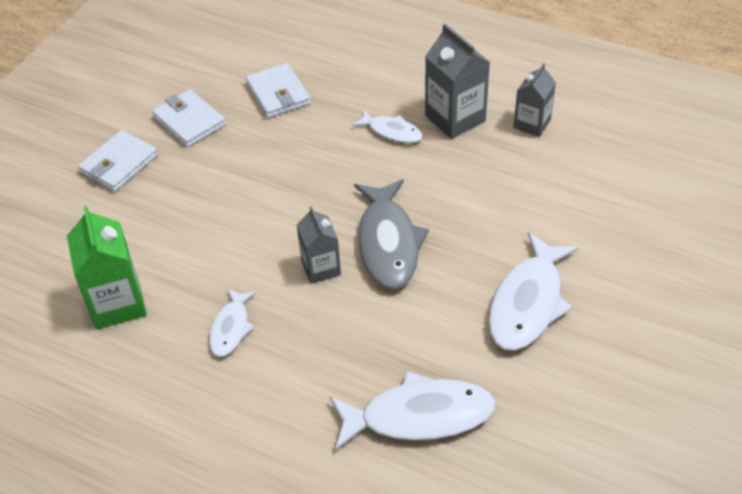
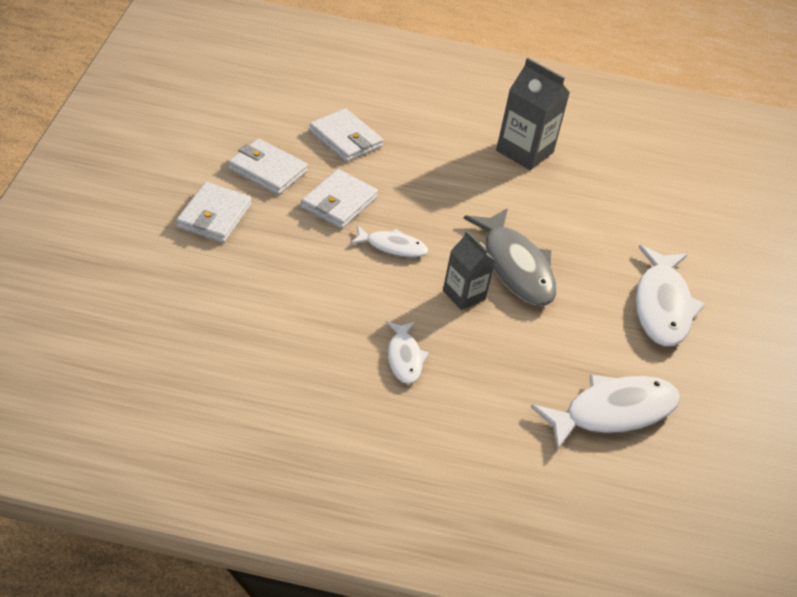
camera: 25 degrees left, 5 degrees down
green carton [67,206,147,329] -> none
white fish [352,109,423,143] -> white fish moved to [350,225,428,258]
grey carton [513,63,556,137] -> none
none -> white wallet [301,169,378,229]

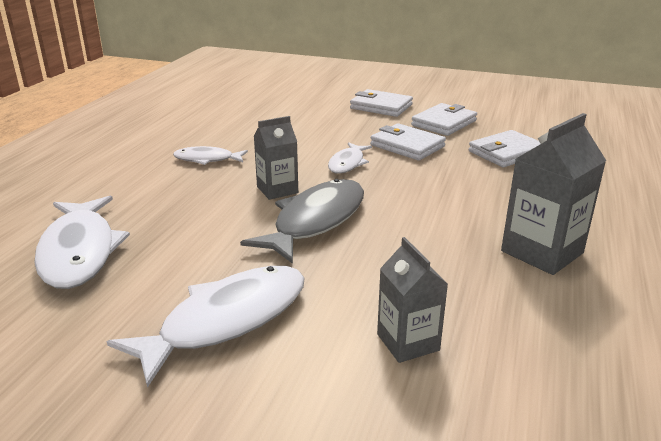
camera: 105 degrees right, 15 degrees down
grey fish [463,208,557,306] -> grey fish turned 135 degrees clockwise [240,179,364,264]
white fish [636,245,705,347] -> white fish turned 120 degrees clockwise [107,266,305,388]
none -> grey carton [377,237,448,363]

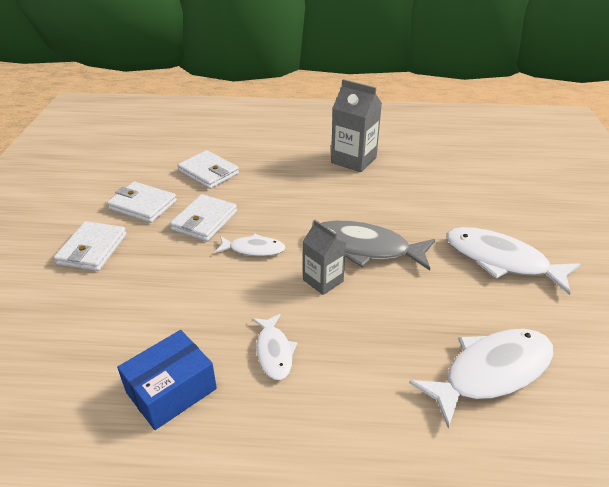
camera: 105 degrees left, 10 degrees up
grey carton [377,237,448,363] -> none
none -> blue box [117,330,217,430]

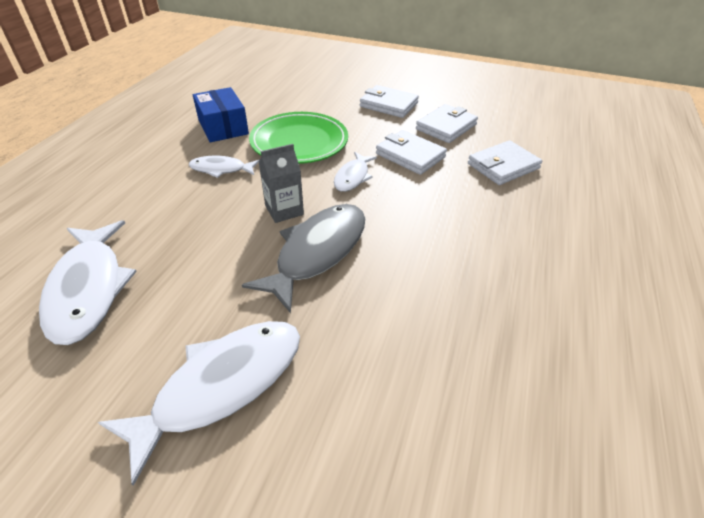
camera: 105 degrees right, 5 degrees up
grey carton [331,79,382,172] -> none
none -> green plate [249,112,348,164]

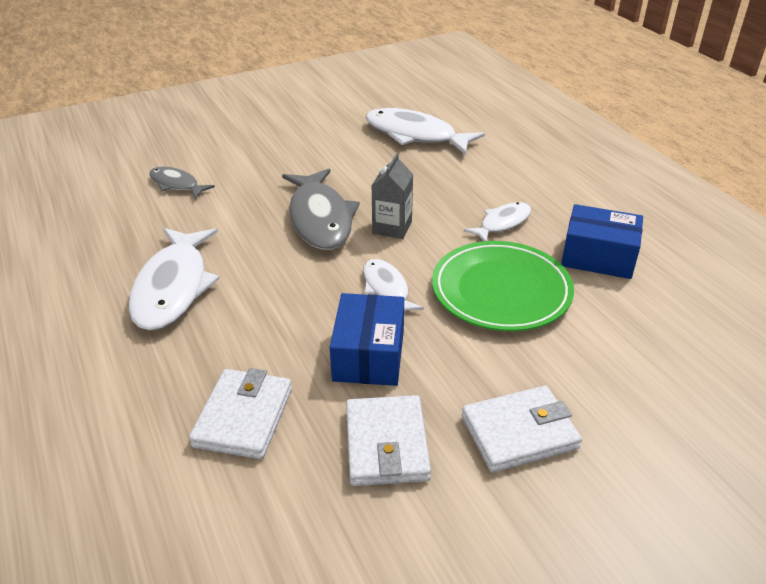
camera: 135 degrees right, 5 degrees down
white fish [98,321,300,486] -> white fish moved to [129,228,220,331]
white wallet [376,130,447,175] -> blue box [330,293,404,386]
none -> grey fish [149,167,215,199]

